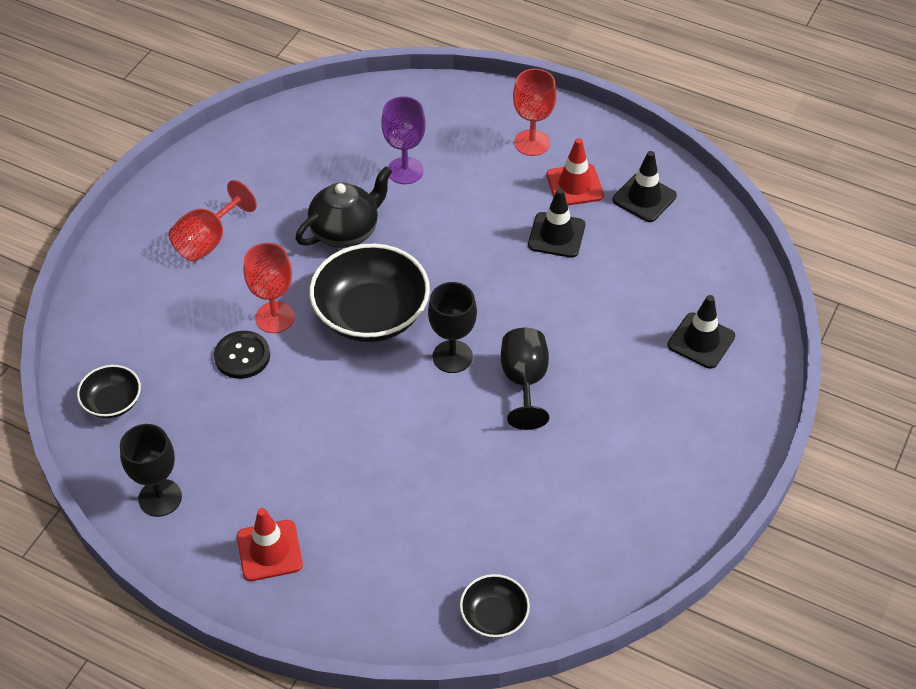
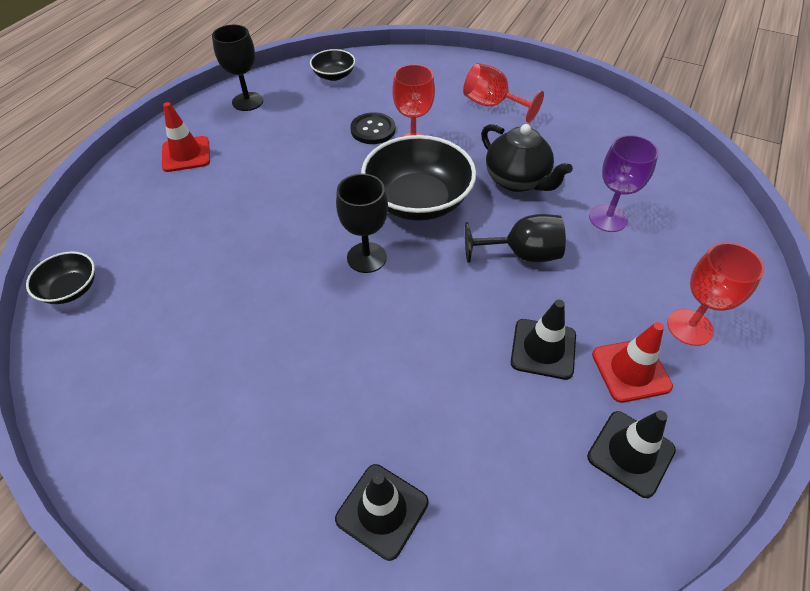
camera: 90 degrees right, 0 degrees up
black goblet [501,328,549,430] -> black goblet moved to [465,214,566,263]

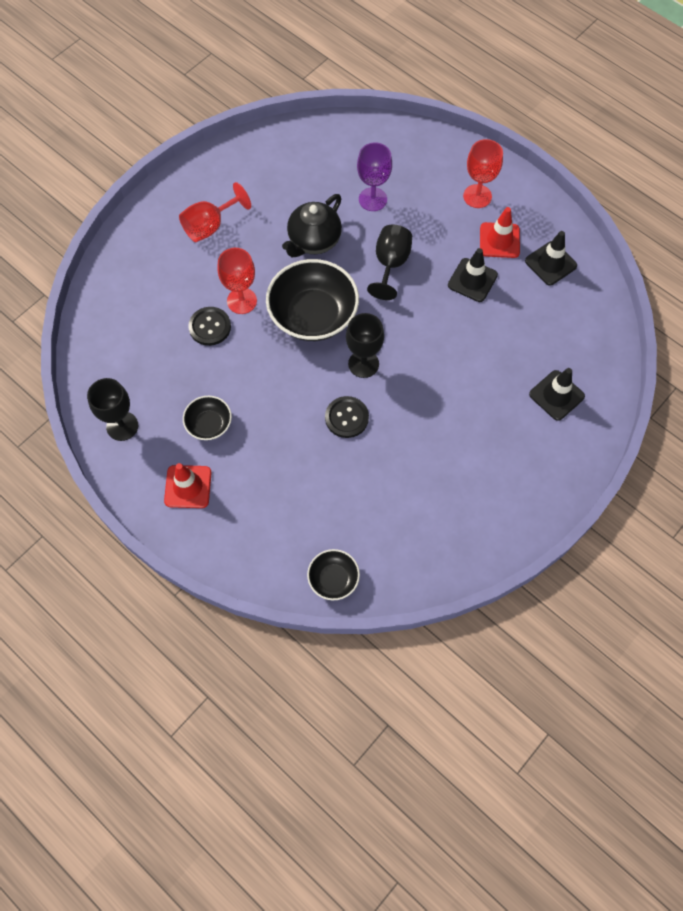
camera: 75 degrees left, 15 degrees up
black bowl [310,49,355,81] -> black bowl moved to [183,396,232,440]
black teapot [481,124,573,192] -> black teapot turned 150 degrees clockwise [282,194,342,257]
none -> black button [325,396,369,438]

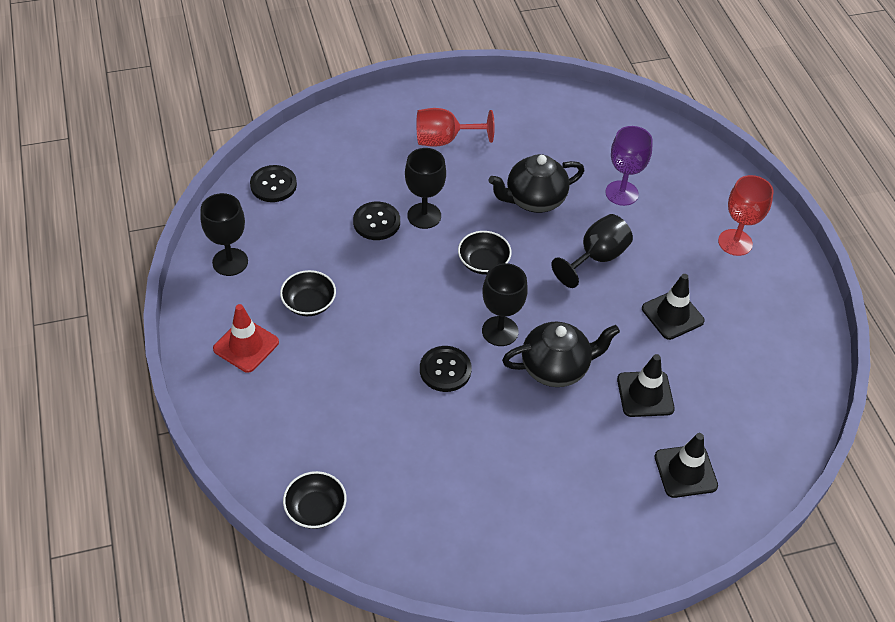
camera: 30 degrees right, 15 degrees down
red goblet [217,248,257,314] -> black goblet [405,148,446,229]
black bowl [266,259,359,341] -> black bowl [458,231,512,274], size x0.51
red traffic cone [480,207,520,258] -> none
black traffic cone [525,231,577,286] -> black traffic cone moved to [617,354,675,417]
none -> black button [250,165,297,202]
none -> black teapot [502,322,620,387]

